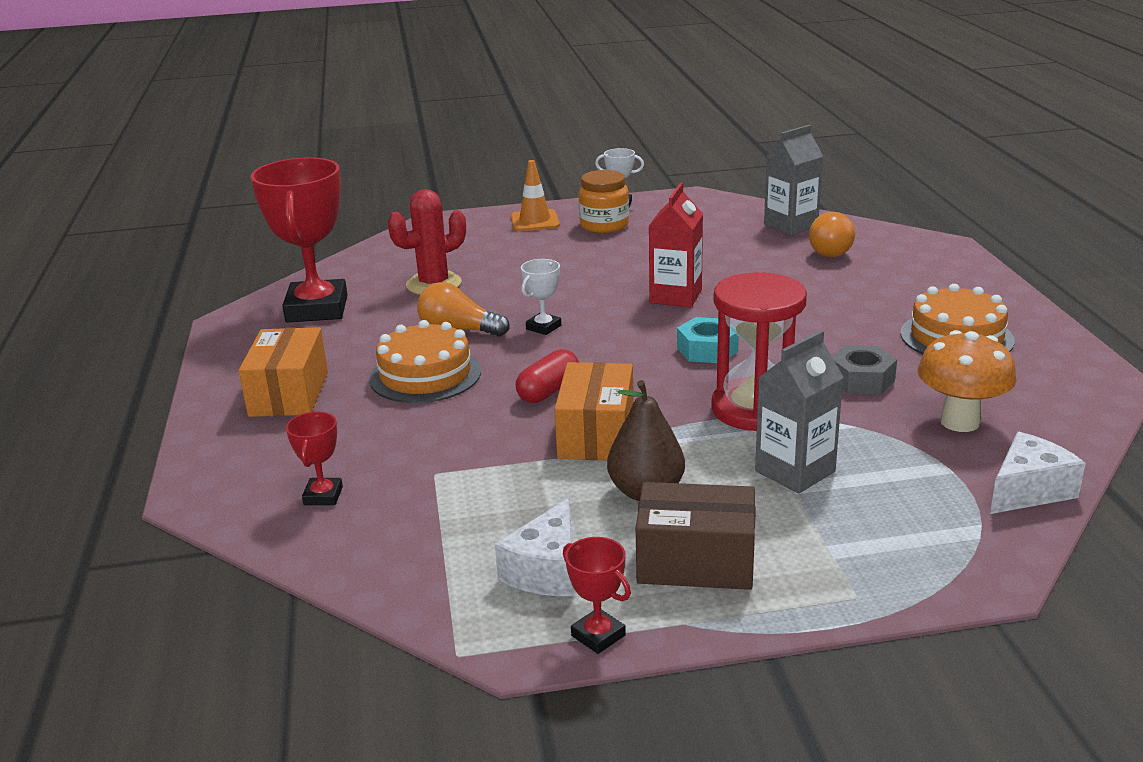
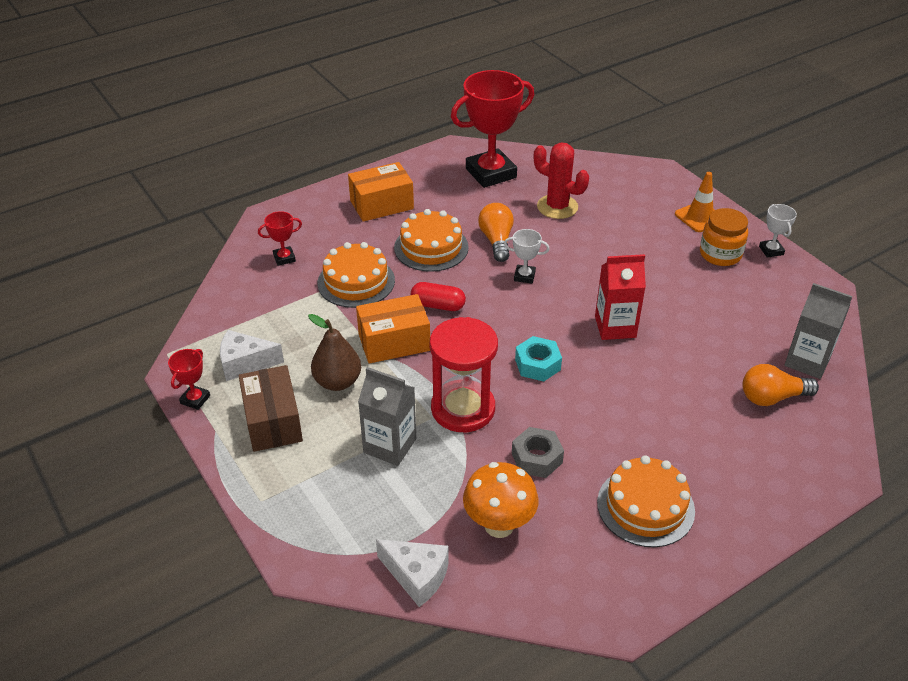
camera: 65 degrees right, 15 degrees up
none -> orange cake [317,242,395,308]

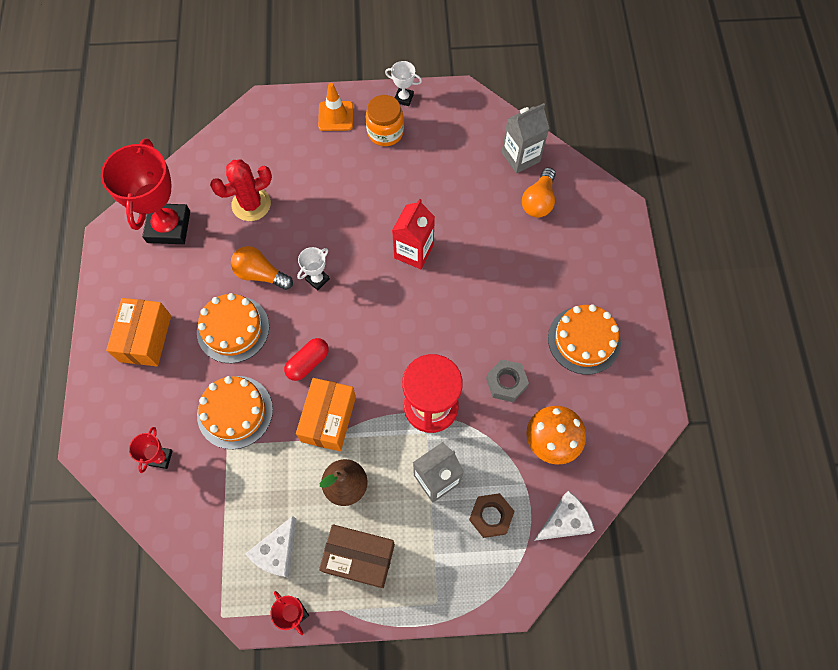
camera: 60 degrees left, 25 degrees up
turquoise nut [515,336,562,382] -> none
none -> brown nut [469,493,515,538]

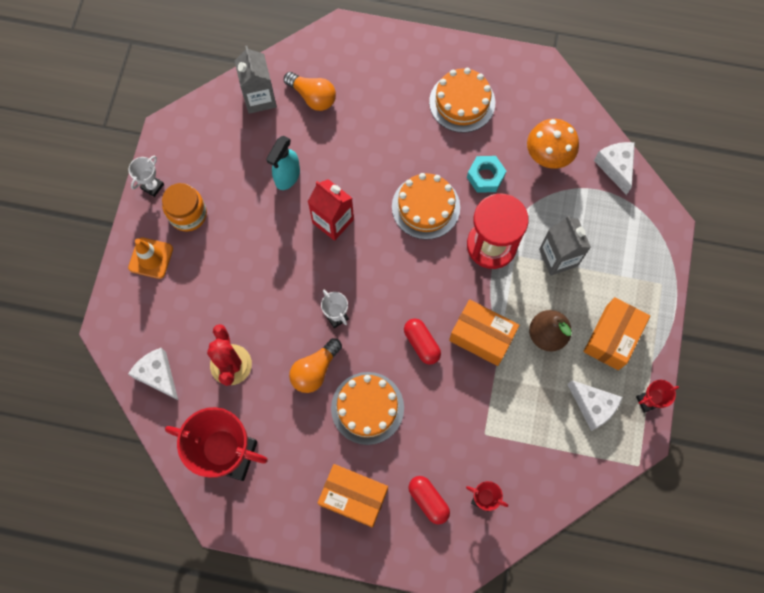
camera: 75 degrees left, 5 degrees up
orange cake [197,376,273,449] -> orange cake moved to [392,173,460,239]
brown box [319,524,395,588] -> orange box [583,297,650,370]
brown nut [469,493,515,538] -> none
grey nut [486,359,529,402] -> turquoise nut [467,156,506,193]
none -> white cheese [128,348,178,400]
none -> turquoise spray bottle [266,136,300,190]
none -> red capsule [408,476,450,524]

